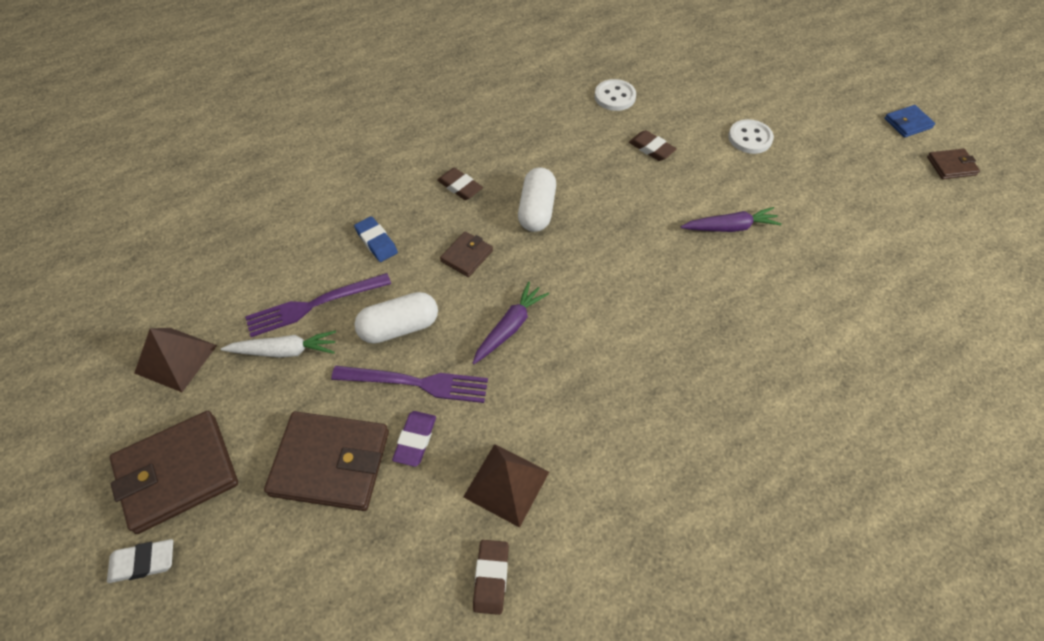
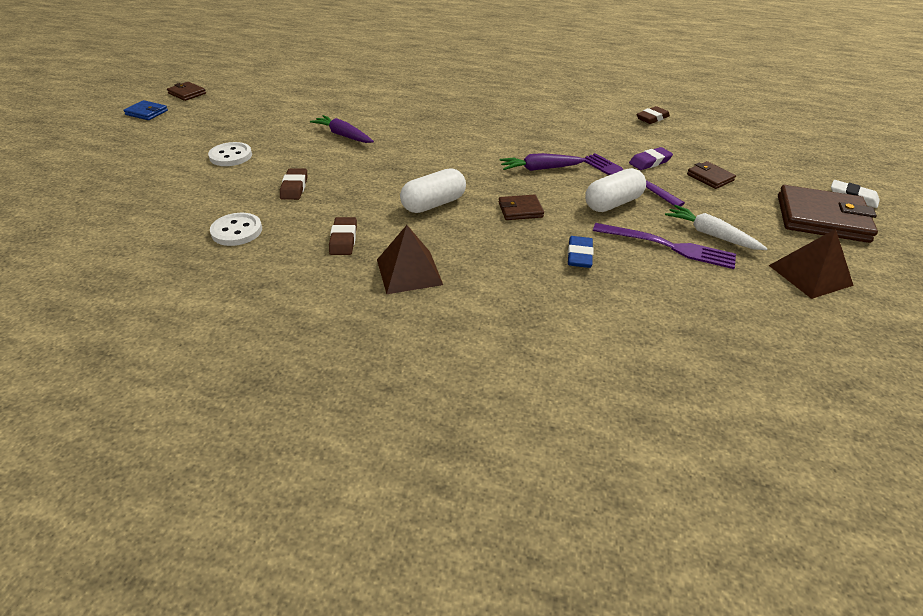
camera: 135 degrees left, 15 degrees down
brown wallet [264,411,389,511] -> brown wallet [687,161,736,189], size x0.50
white capsule [354,292,438,344] -> white capsule turned 60 degrees counterclockwise [585,168,646,212]
brown eraser [437,168,483,200] -> brown eraser moved to [329,217,357,255]
brown pyramid [463,444,549,528] -> brown pyramid moved to [377,225,443,294]

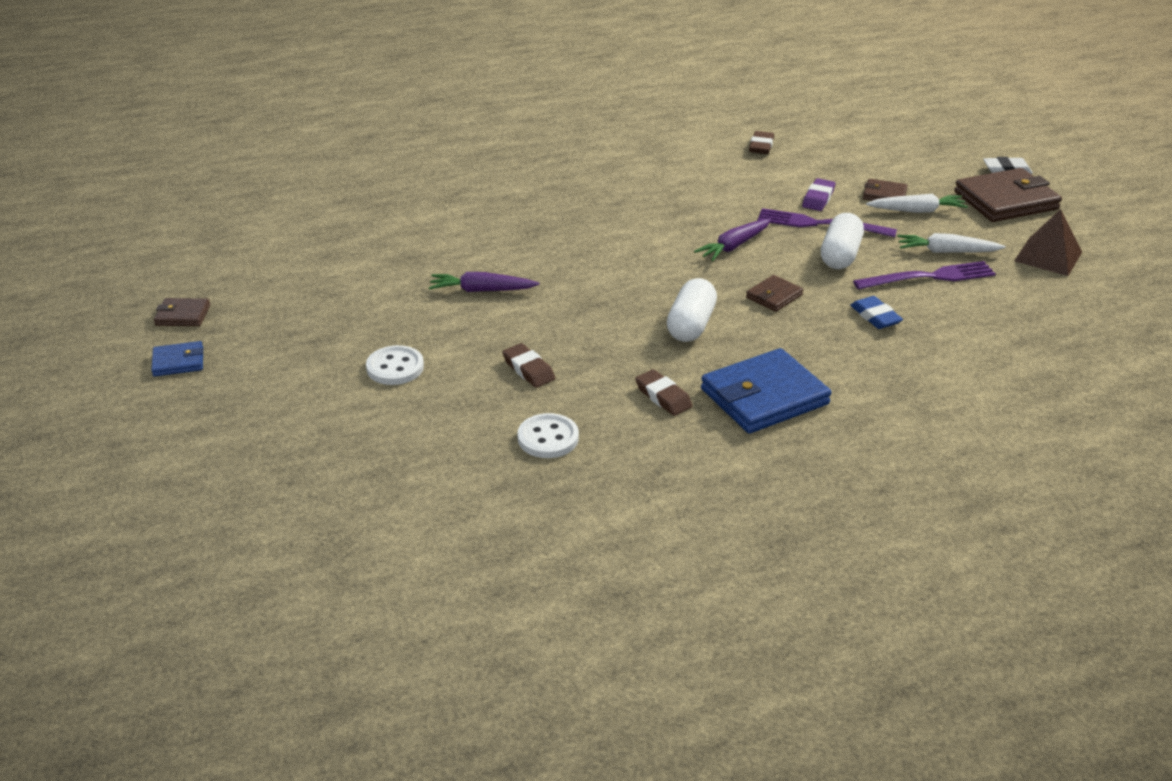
camera: 35 degrees left, 5 degrees down
brown pyramid [377,225,443,294] -> blue wallet [701,348,831,434]
none -> white carrot [866,194,968,213]

